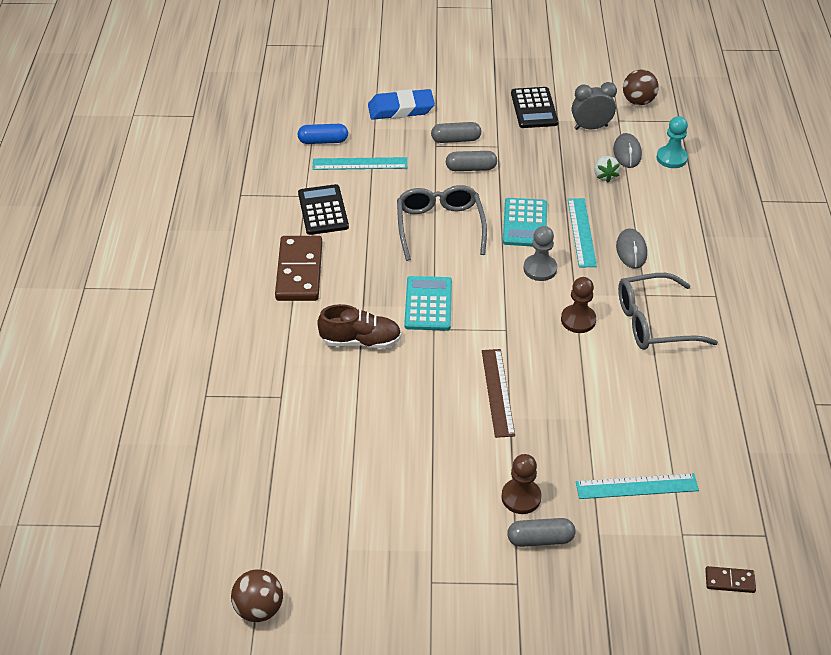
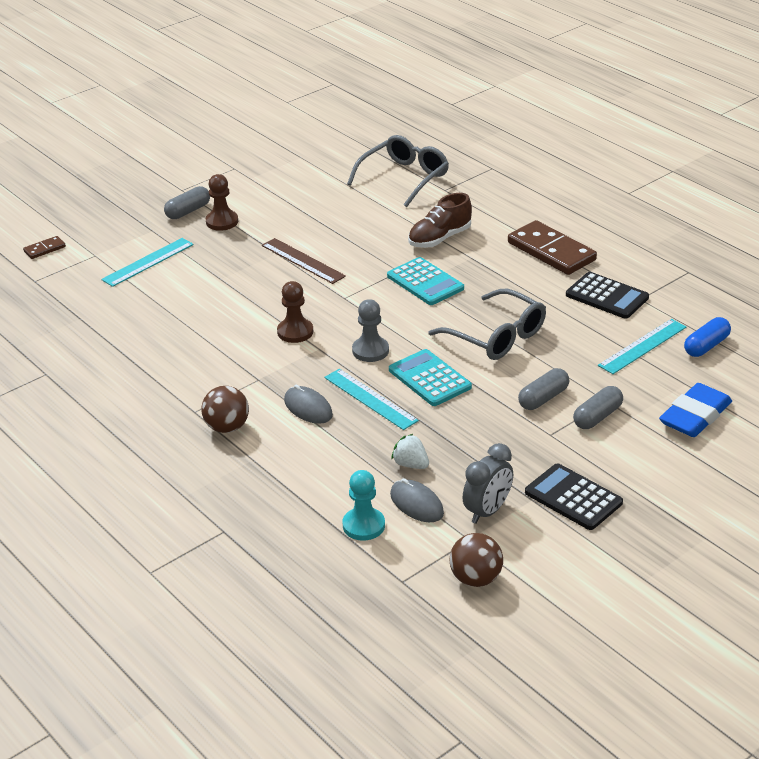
camera: 140 degrees right, 10 degrees down
brown ball [231,569,283,622] -> brown ball moved to [201,386,249,433]
grey glasses [618,273,718,350] -> grey glasses moved to [347,135,449,207]

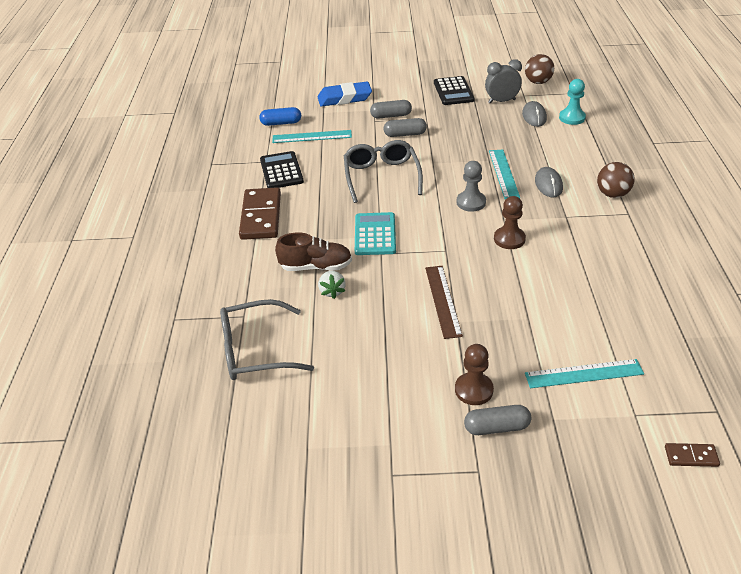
camera: 140 degrees left, 5 degrees up
turquoise calculator [389,349,472,406] -> none
white strawberry [391,434,429,469] -> white strawberry moved to [318,271,346,299]

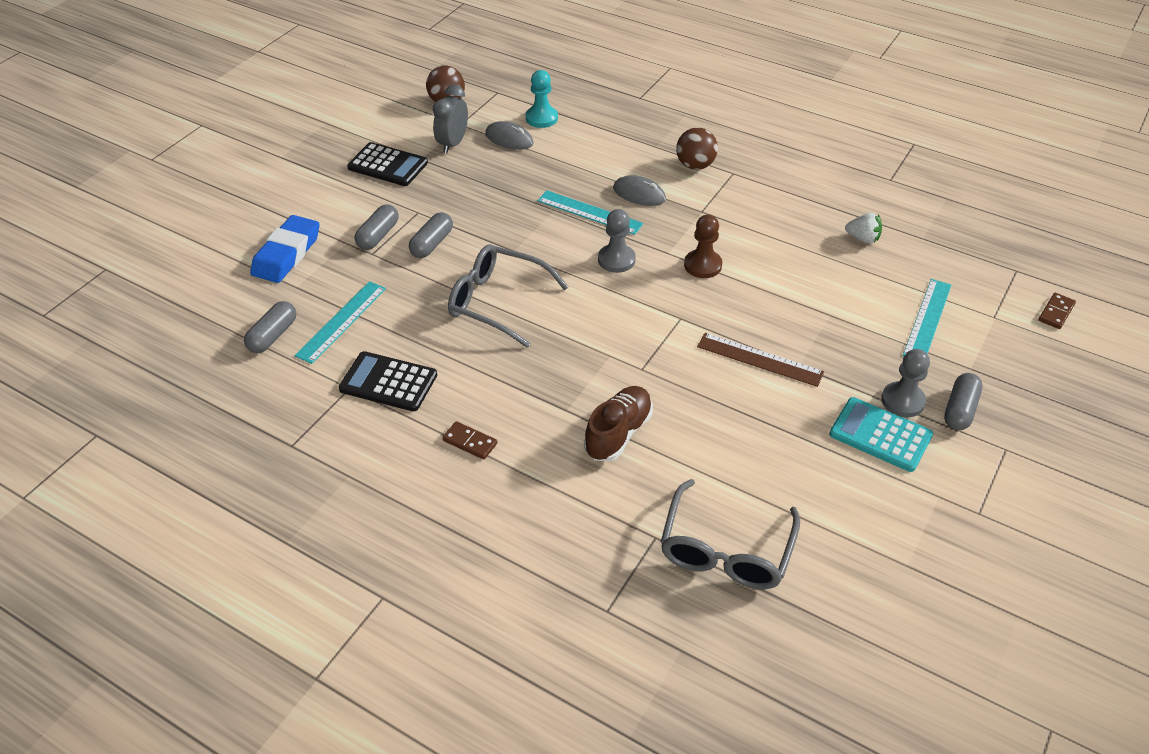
camera: 60 degrees left, 5 degrees up
brown domino [239,187,281,240] -> brown domino [442,421,497,459], size x0.46
blue capsule [259,107,301,126] -> grey capsule [244,301,296,353]
white strawberry [318,271,346,299] -> white strawberry moved to [845,213,882,243]
turquoise calculator [355,212,396,255] -> turquoise calculator moved to [829,397,933,472]
brown pawn [455,344,494,405] -> grey pawn [881,349,930,417]

